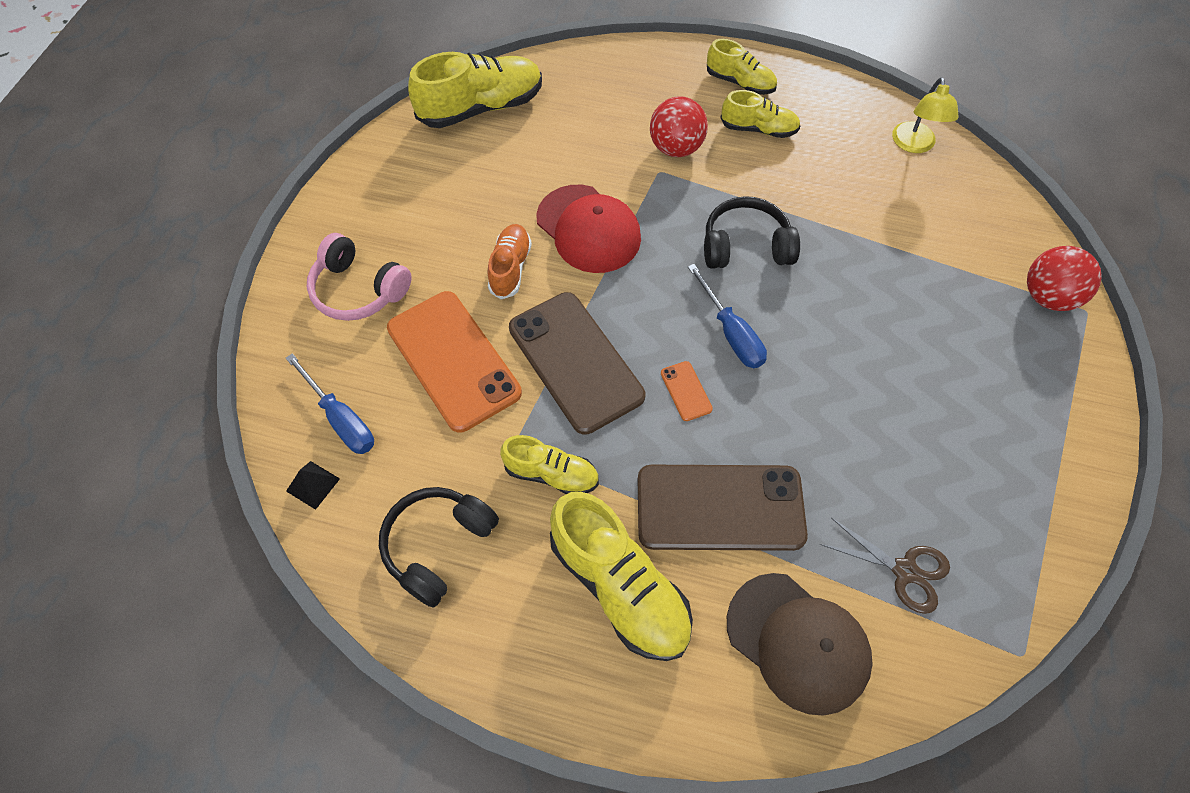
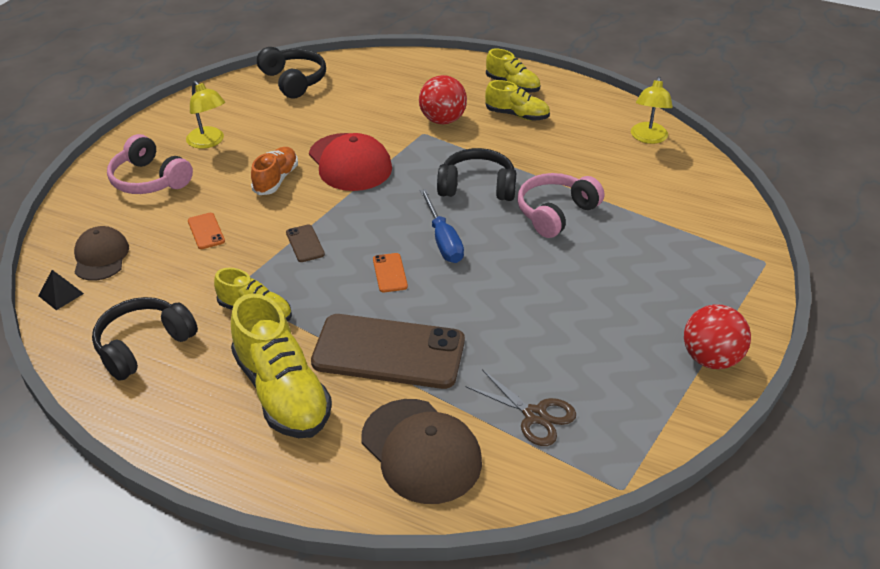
camera: 10 degrees right, 20 degrees down
blue screwdriver [286,353,374,454] -> brown cap [74,226,129,281]
orange phone [387,291,522,432] -> orange phone [188,213,225,249], size x0.41
yellow shoe [408,52,542,128] -> black headphones [257,47,326,99]
brown phone [509,292,645,435] -> brown phone [286,224,325,262], size x0.41
red ball [1027,246,1102,311] -> red ball moved to [684,304,751,369]
none -> yellow lamp [186,81,225,149]
none -> pink headphones [517,173,604,238]

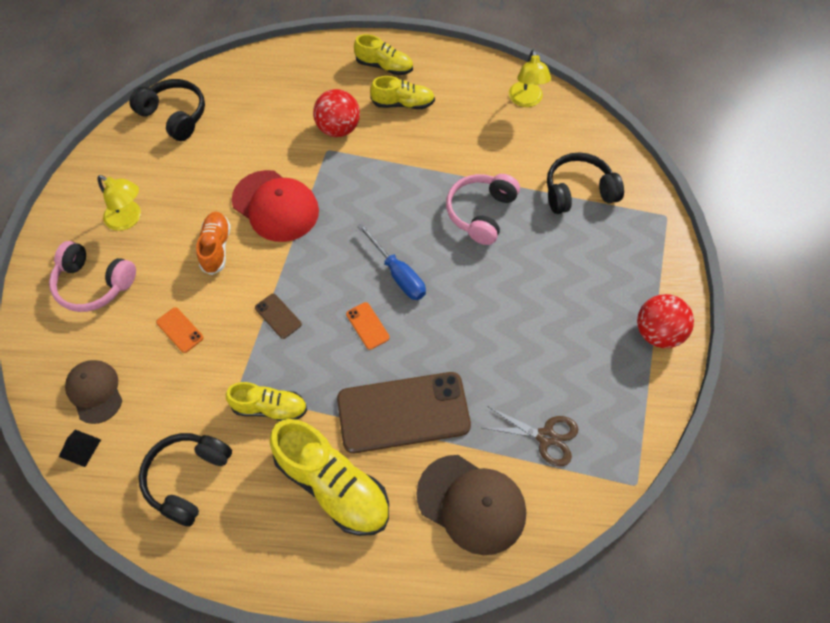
camera: 20 degrees left, 20 degrees up
black headphones [437,148,516,201] -> black headphones moved to [547,152,624,214]

